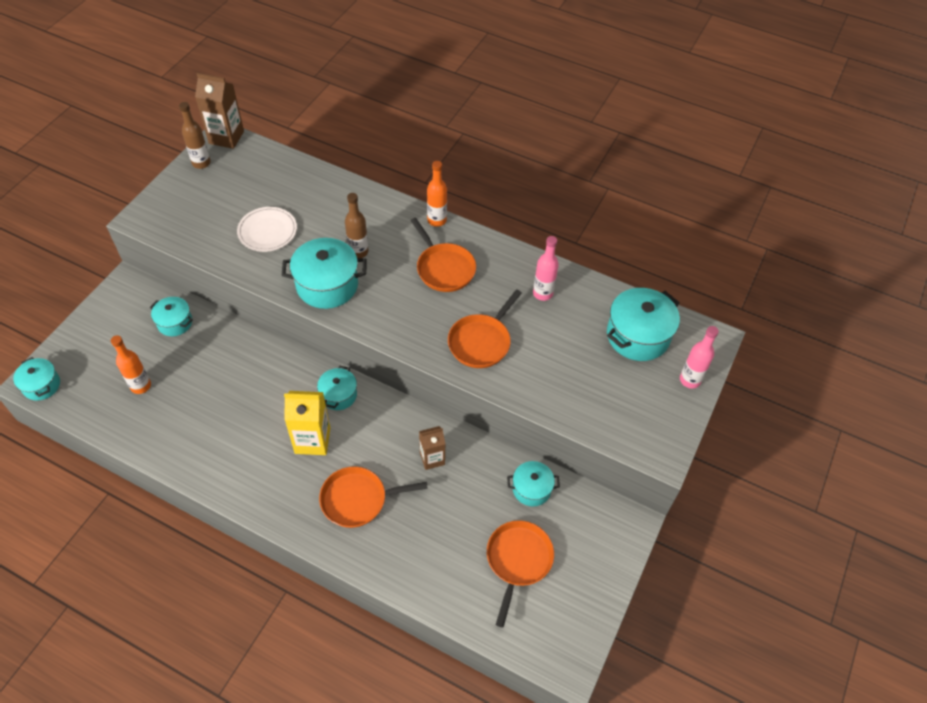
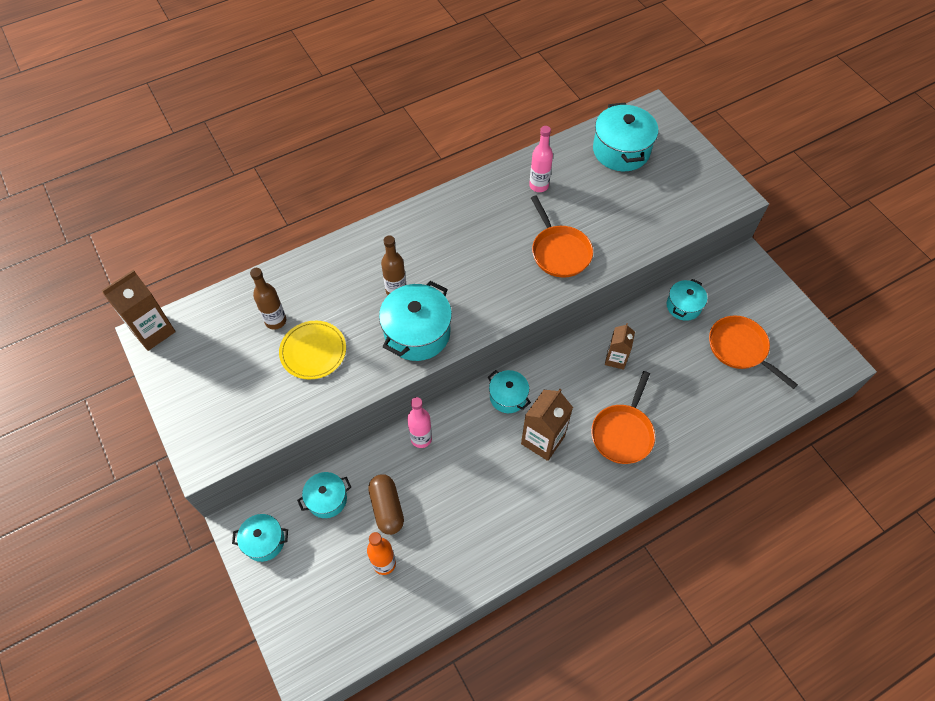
camera: 55 degrees left, 5 degrees up
turquoise pot [13,357,60,401] -> turquoise pot moved to [232,514,288,562]
brown bottle [179,102,211,169] -> brown bottle moved to [250,268,286,330]
white plate [237,207,297,252] -> yellow plate [279,321,346,380]
yellow carton [284,391,330,455] -> brown carton [521,389,573,461]
orange pan [410,218,476,292] -> none
orange bottle [427,161,447,227] -> none
pink bottle [680,326,719,388] -> pink bottle moved to [407,397,432,448]
none -> brown capsule [368,474,404,535]

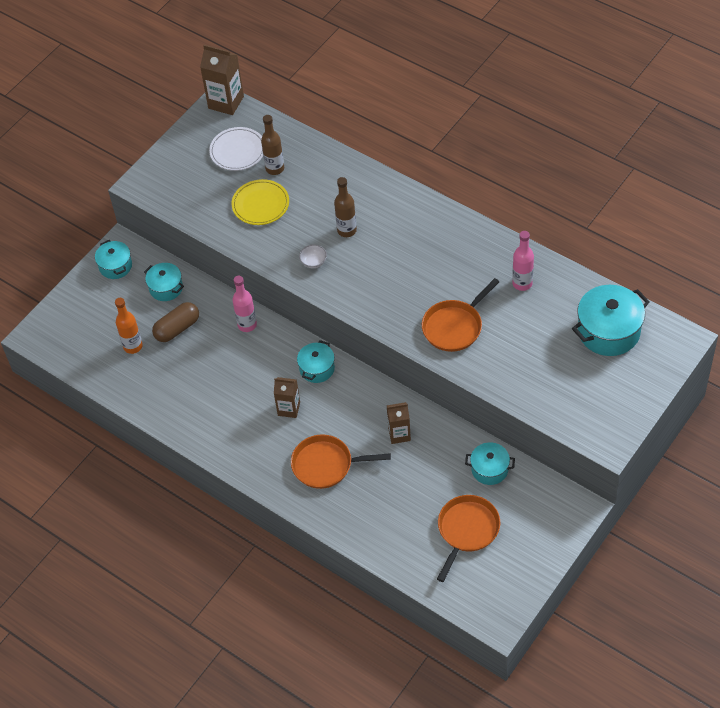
camera: 70 degrees right, 5 degrees down
turquoise pot [379,281,452,361] -> white bowl [299,245,327,268]
brown carton [521,389,573,461] -> brown carton [274,377,300,418], size x0.64
none -> white plate [209,127,263,171]

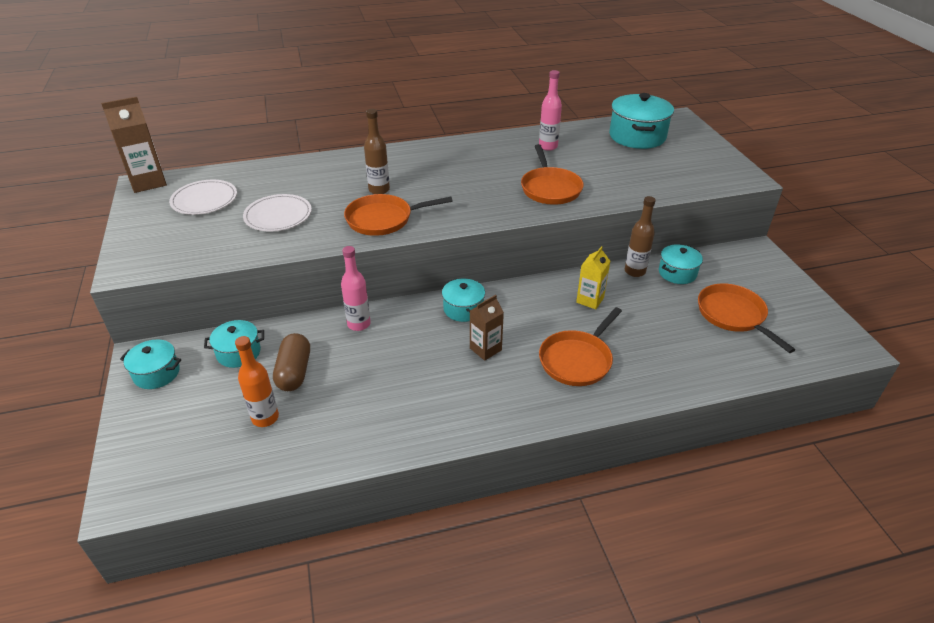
camera: 55 degrees left, 15 degrees down
yellow plate [232,179,289,225] -> white plate [243,194,312,232]
brown bottle [261,115,284,175] -> brown bottle moved to [625,196,656,277]
white bowl [299,245,327,268] -> orange pan [344,194,453,236]
brown carton [386,402,411,444] -> yellow carton [576,246,610,309]

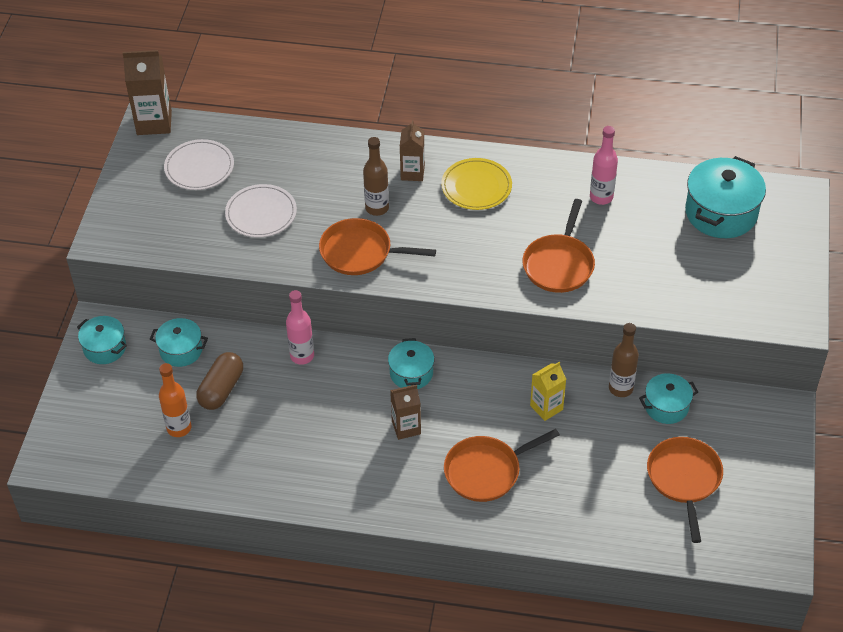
camera: 25 degrees right, 10 degrees up
none -> brown carton [400,120,425,181]
none -> yellow plate [441,158,512,210]

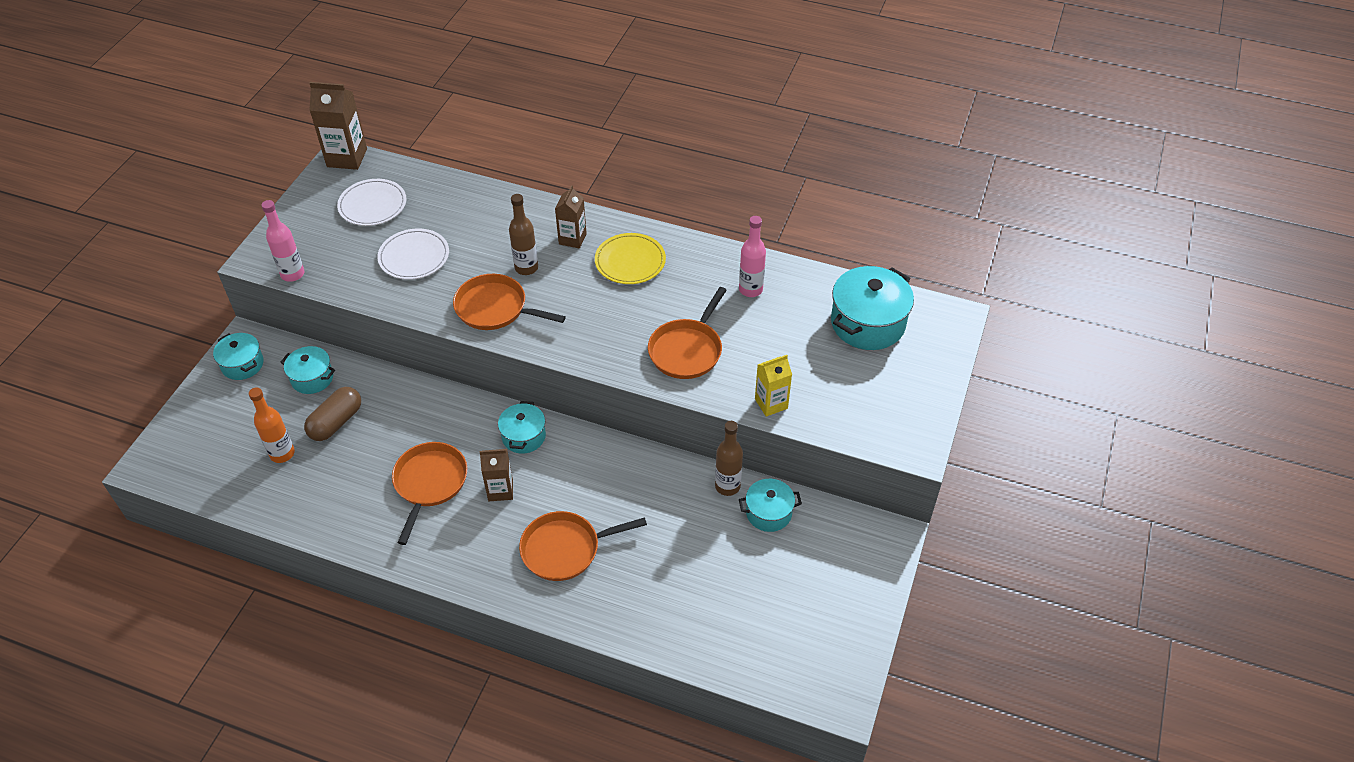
camera: 10 degrees right, 0 degrees up
pink bottle [286,290,314,365] -> pink bottle moved to [261,200,304,282]
yellow carton [530,362,566,421] -> yellow carton moved to [755,355,792,417]
orange pan [647,437,723,543] -> orange pan moved to [392,442,467,545]

